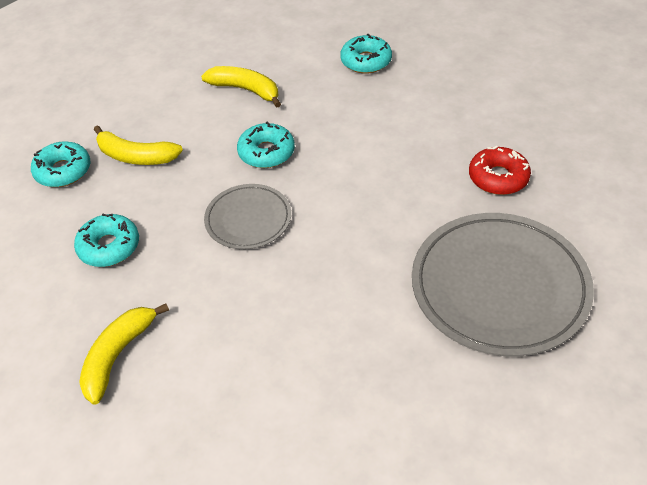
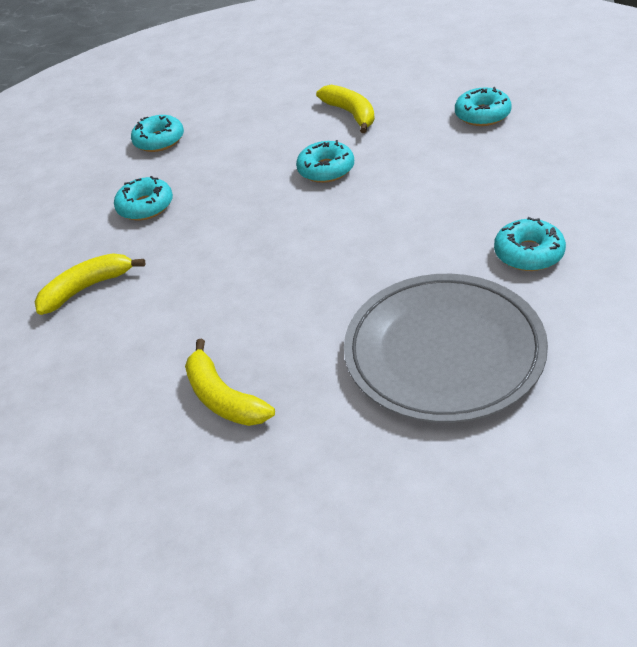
camera: 35 degrees right, 5 degrees down
yellow banana [94,125,183,165] -> yellow banana moved to [185,339,275,426]
grey plate [204,184,291,249] -> none
red donut [469,146,531,195] -> turquoise donut [494,217,566,271]

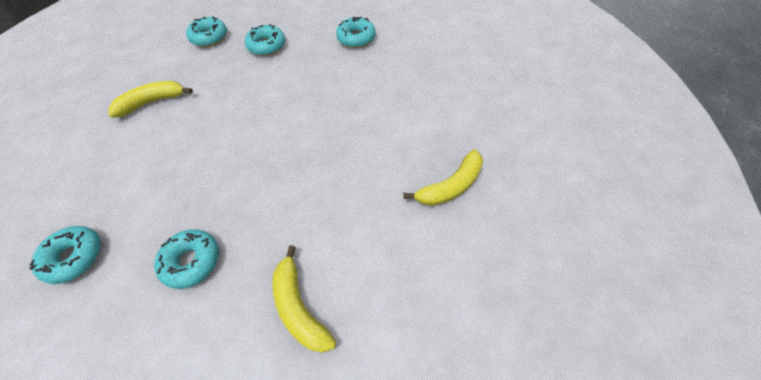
camera: 90 degrees left, 15 degrees up
turquoise donut [296,140,354,183] -> turquoise donut moved to [245,24,285,56]
grey plate [344,274,548,423] -> none

